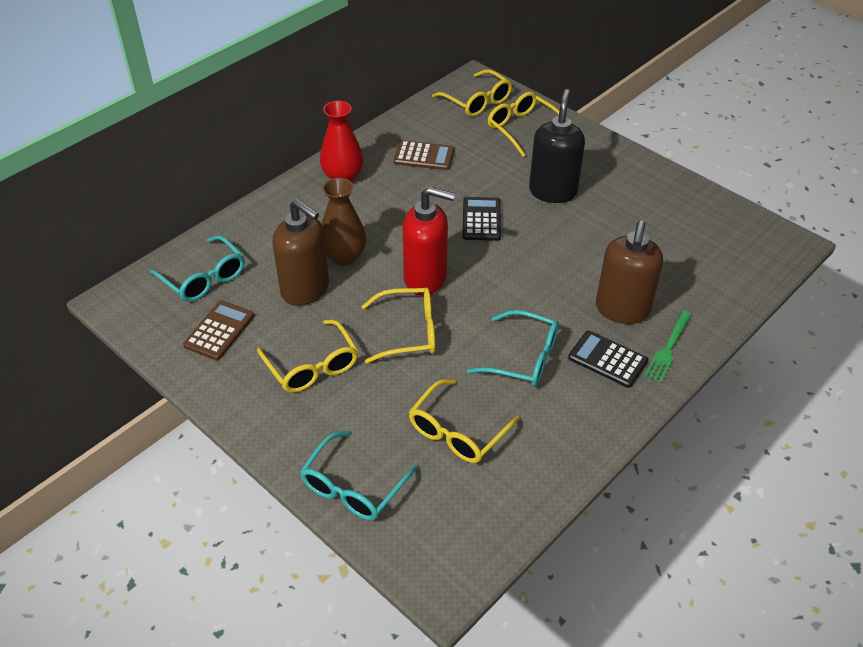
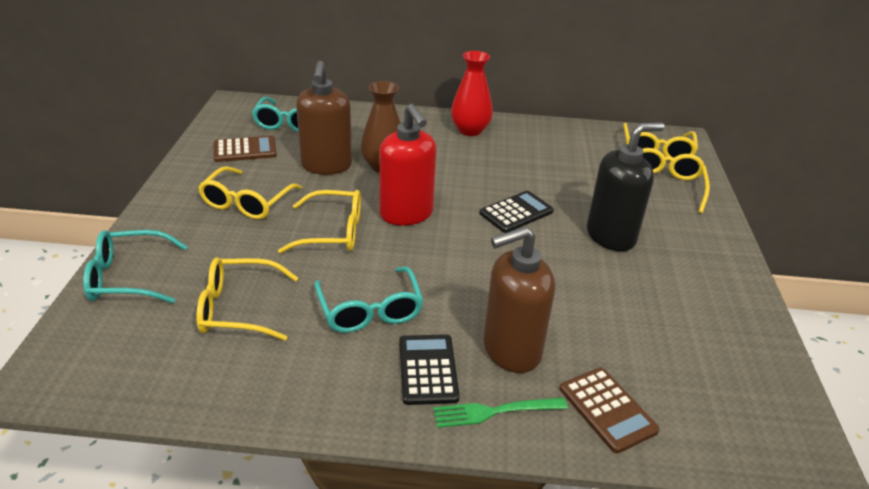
camera: 50 degrees right, 10 degrees down
yellow glasses [362,287,435,364] -> yellow glasses turned 45 degrees counterclockwise [278,190,361,253]
brown calculator [394,140,454,170] -> brown calculator moved to [560,368,660,454]

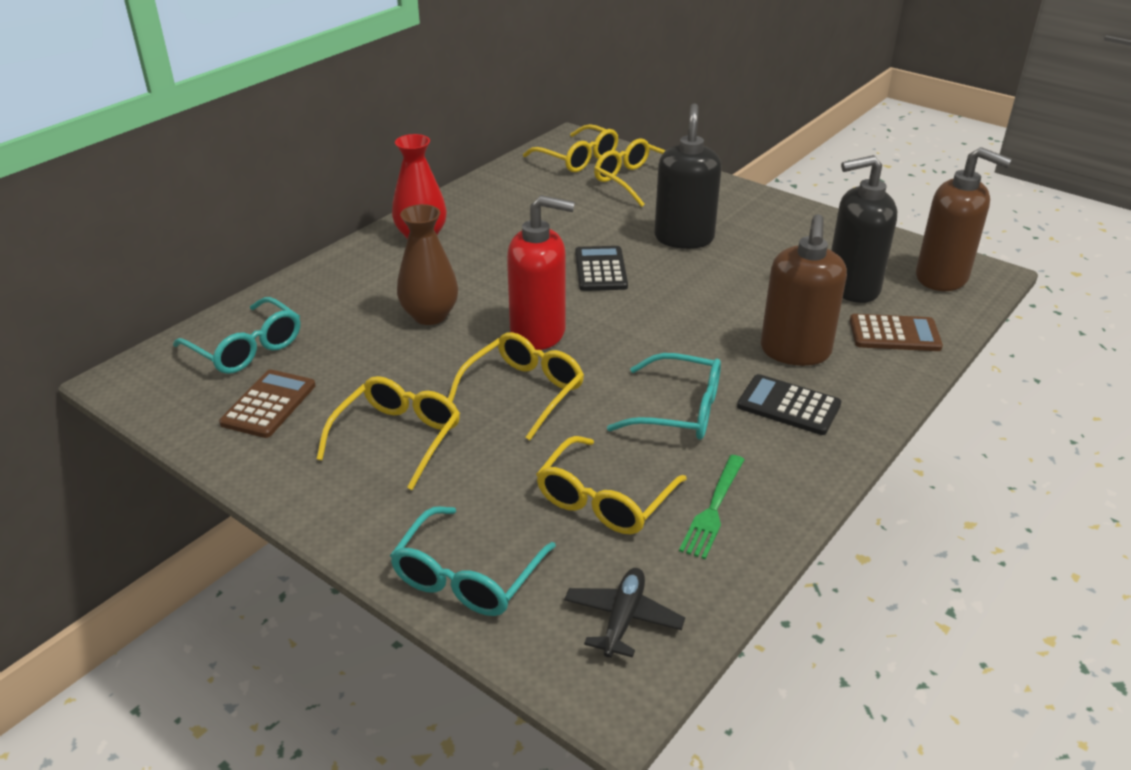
camera: 55 degrees left, 0 degrees up
yellow glasses [198,166,302,219] -> yellow glasses turned 120 degrees counterclockwise [317,376,460,490]
brown soap dispenser [296,61,352,175] -> brown soap dispenser moved to [916,147,1012,291]
green fork [433,398,568,428] -> green fork moved to [679,455,745,559]
none -> black plane [564,568,685,658]
none -> black soap dispenser [831,155,897,303]

